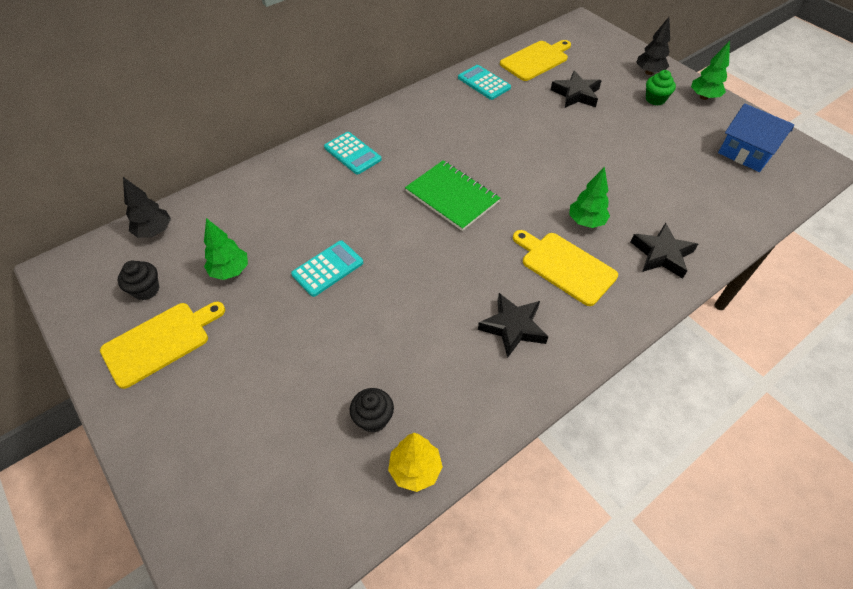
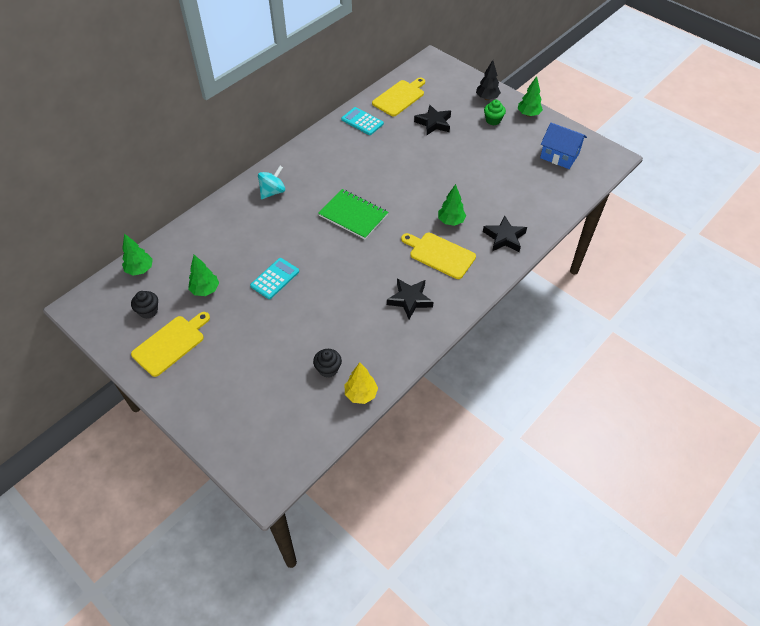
camera: 10 degrees left, 0 degrees up
black tree [123,177,171,238] -> green tree [122,233,153,276]
turquoise calculator [324,132,382,175] -> turquoise spinning top [258,166,285,199]

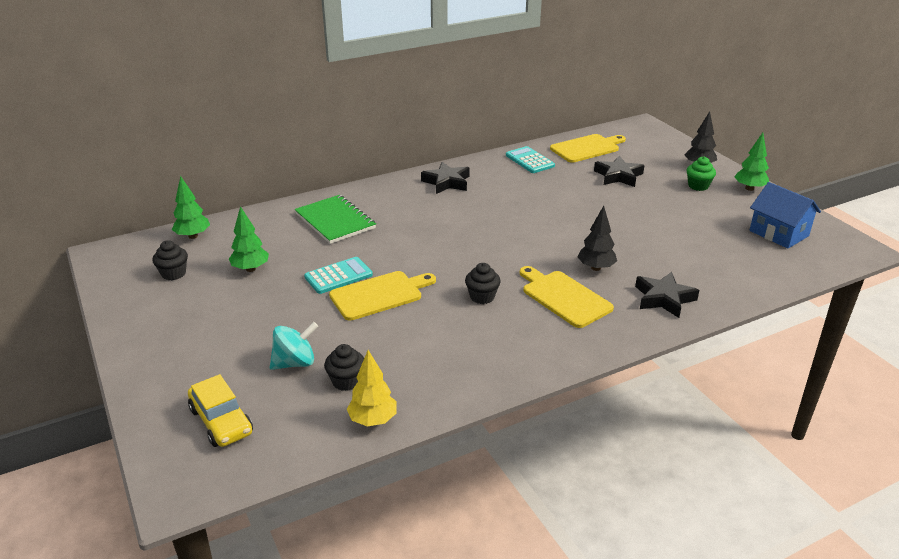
camera: 20 degrees right, 20 degrees down
yellow cutting board [131,312,210,377] -> yellow cutting board moved to [329,271,436,321]
turquoise spinning top [258,166,285,199] -> turquoise spinning top moved to [270,322,318,370]
green notebook [318,189,388,239] -> green notebook moved to [294,195,376,244]
black star [387,278,434,319] -> black star moved to [421,162,470,194]
green tree [438,184,466,226] -> black tree [577,206,617,271]
none -> yellow car [188,374,253,447]
none -> black cupcake [465,263,501,304]

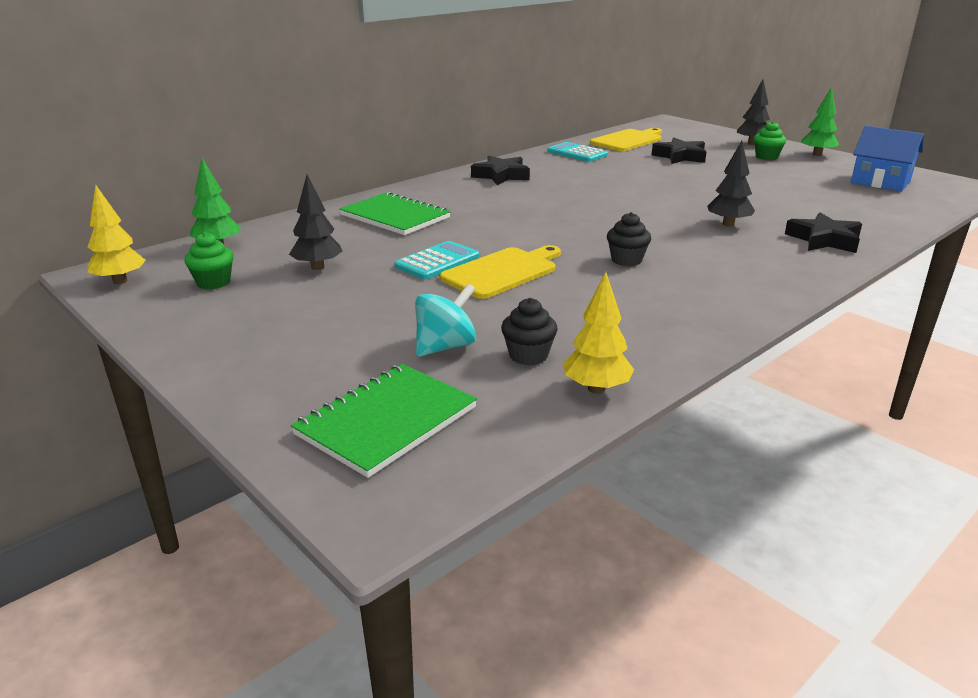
camera: 15 degrees left, 5 degrees down
black cupcake [152,240,188,280] -> green cupcake [184,232,234,289]
yellow car [188,374,253,447] -> green notebook [291,364,477,478]
green tree [229,206,269,272] -> black tree [289,175,343,270]
yellow cutting board [520,266,614,328] -> none
none -> yellow tree [87,185,146,284]

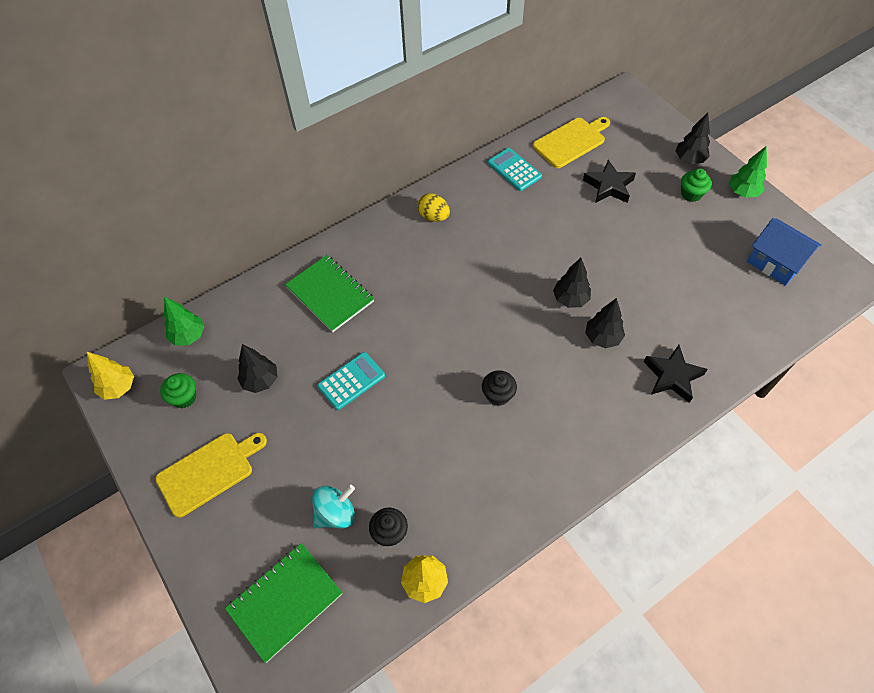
camera: 10 degrees right, 30 degrees up
yellow cutting board [440,245,561,299] -> yellow cutting board moved to [155,433,267,518]
black star [471,156,530,185] -> yellow egg [417,193,450,222]
none -> black tree [553,258,591,308]

